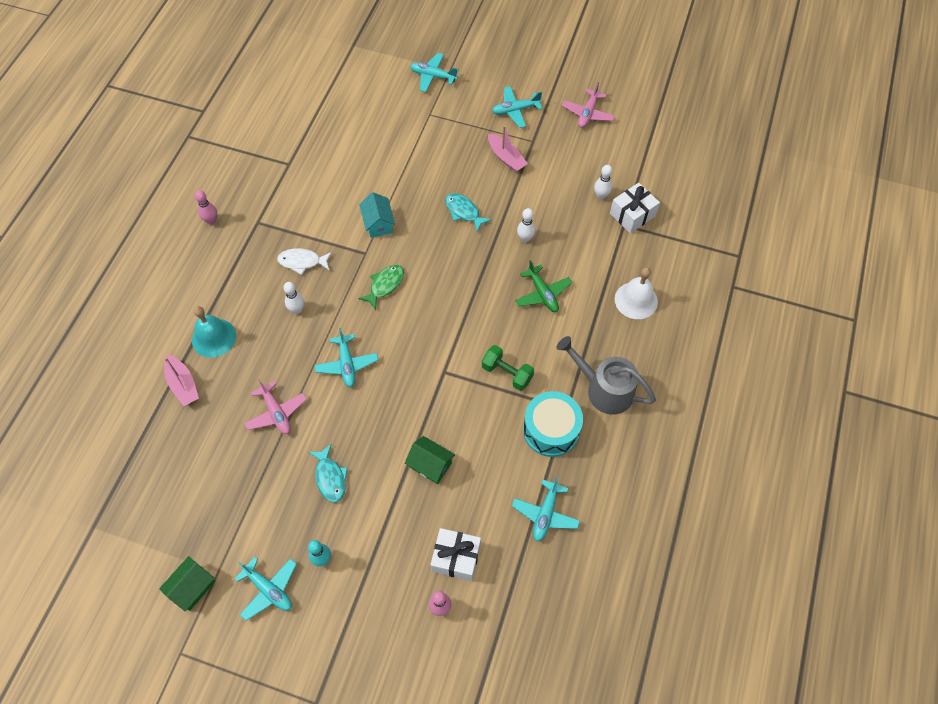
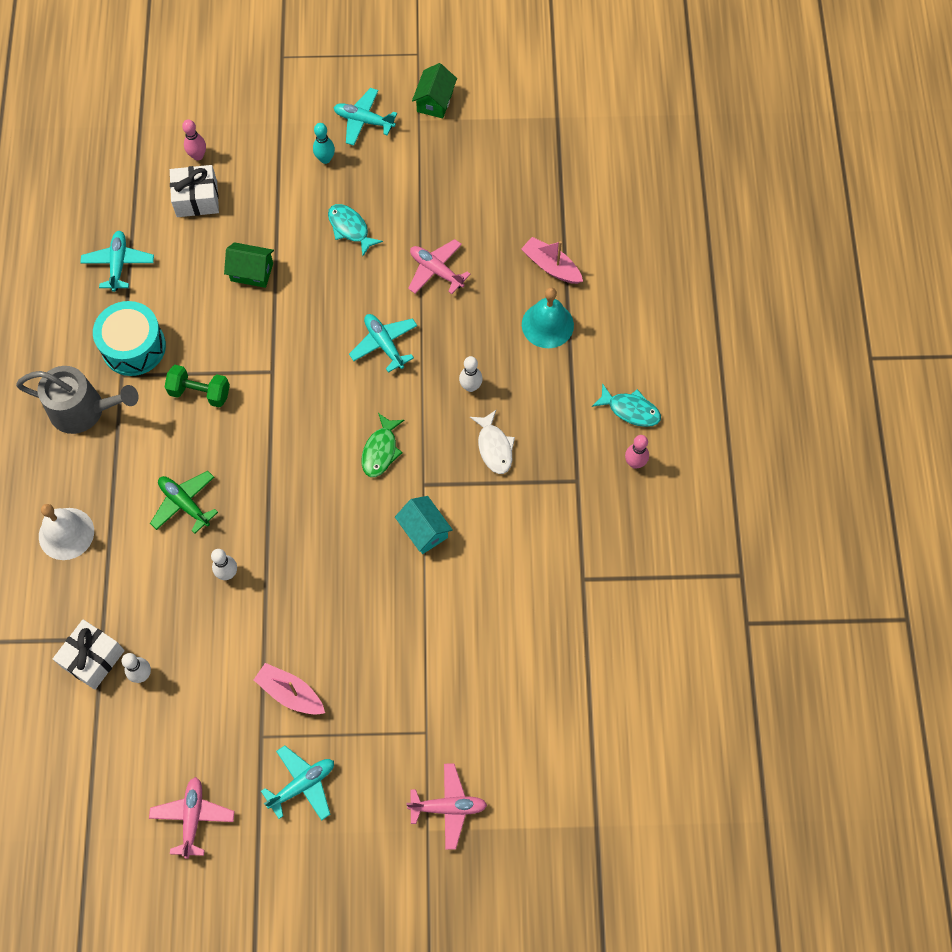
camera: 160 degrees right, 5 degrees up
white fish [277,248,332,275] -> white fish turned 90 degrees clockwise [470,410,515,474]
turquoise plane [410,53,459,92] -> pink plane [406,763,487,850]
turquoise fish [445,193,492,232] -> turquoise fish moved to [592,383,661,427]

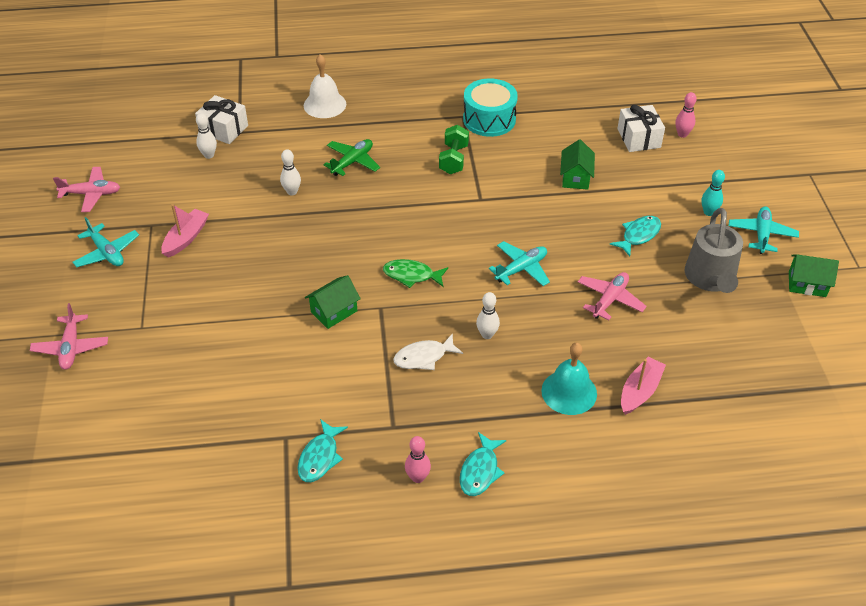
camera: 85 degrees right, 20 degrees down
grey watering can [16,366,139,434] -> grey watering can moved to [685,208,743,293]
turquoise plane [80,231,154,292] -> none
turquoise house [395,496,453,554] -> green house [305,275,361,329]
none -> turquoise fish [297,419,348,482]

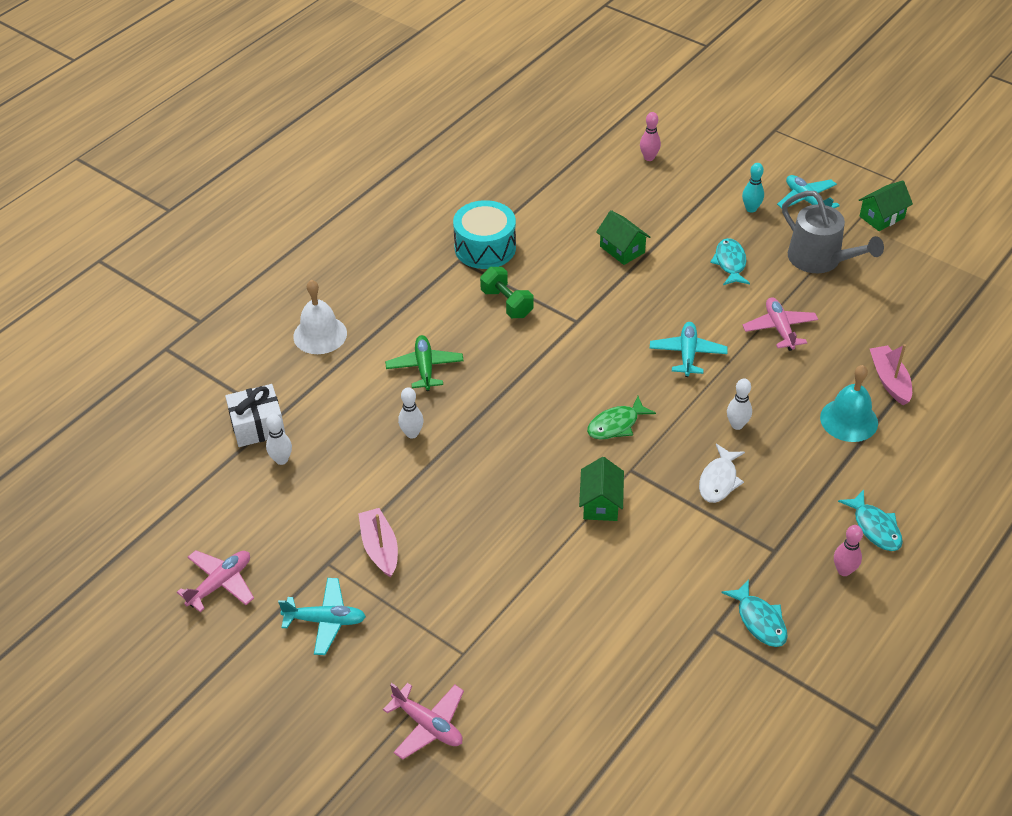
camera: 45 degrees left, 0 degrees up
white gift [617,105,665,152] -> none

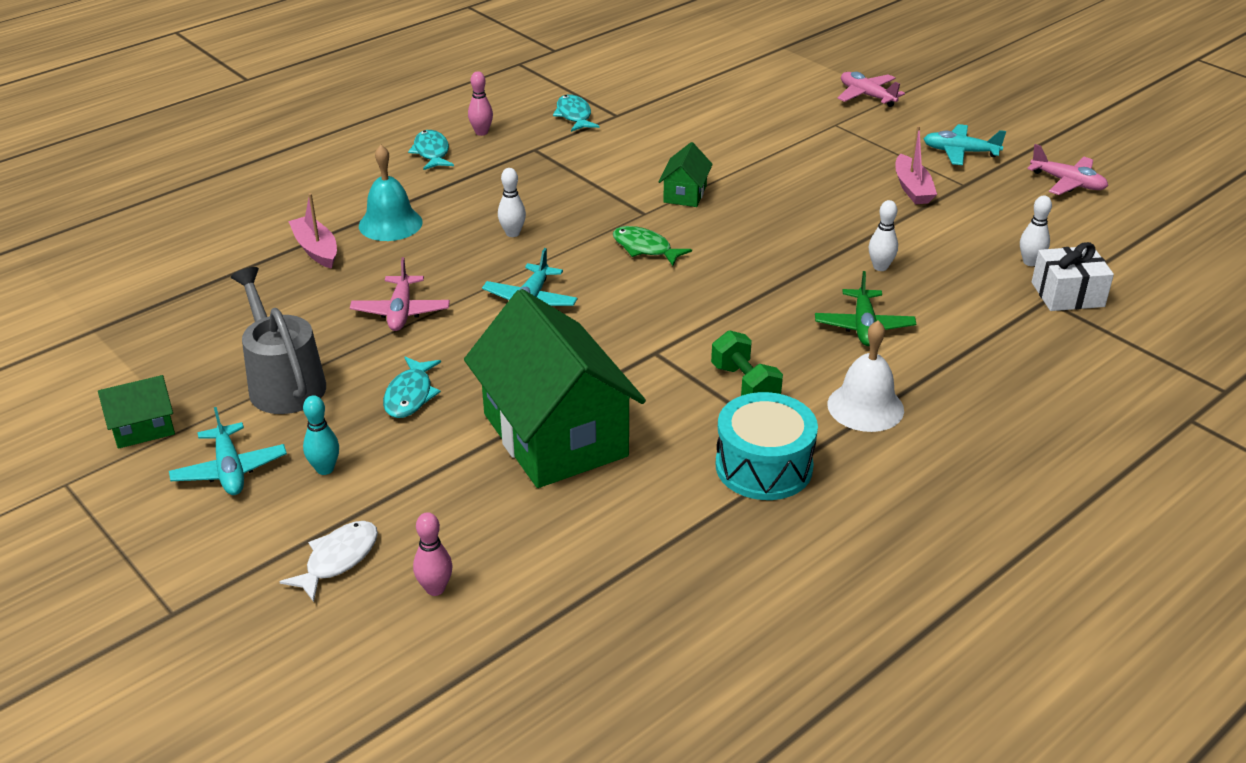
camera: 170 degrees left, 10 degrees down
pink plane [177,550,254,612] -> pink plane turned 105 degrees counterclockwise [1027,144,1108,195]
white bell [293,280,347,354] -> white bell moved to [827,321,904,432]
green fish [587,396,656,440] -> green fish turned 120 degrees counterclockwise [613,226,692,266]
green house [596,210,650,265] -> green house [464,289,646,488], size x2.29
white fish [699,444,745,503] -> white fish moved to [279,521,378,602]
pink boat [870,344,912,406] -> pink boat turned 150 degrees clockwise [288,193,337,269]

